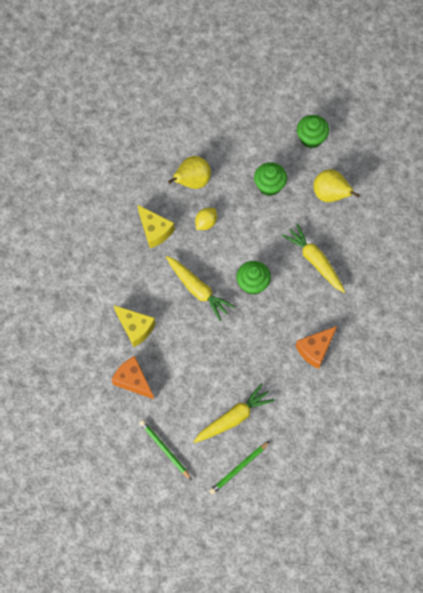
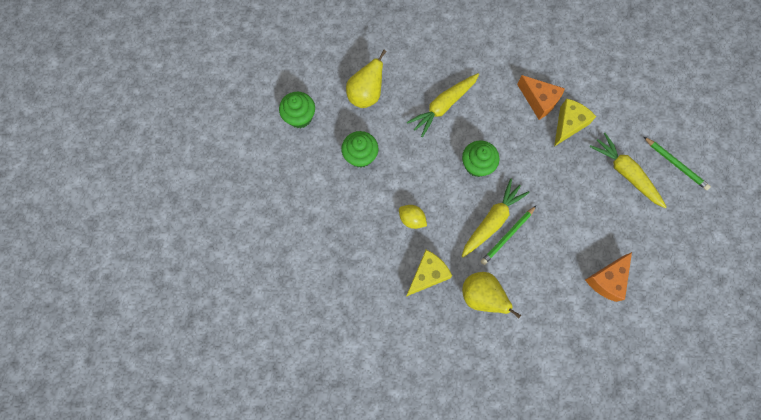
camera: 95 degrees left, 5 degrees up
yellow cheese [114,305,155,347] -> yellow cheese moved to [554,98,596,147]
green pencil [140,420,192,480] -> green pencil moved to [481,206,536,265]
yellow pear [168,156,211,189] -> yellow pear moved to [462,272,521,318]

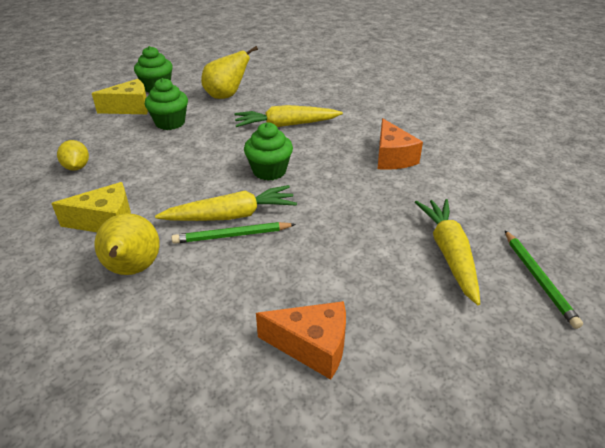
camera: 35 degrees right, 35 degrees down
yellow lemon [399,205,427,229] -> yellow lemon moved to [57,140,89,171]
yellow cheese [554,98,596,147] -> yellow cheese moved to [92,79,148,114]
orange cheese [585,252,632,302] -> orange cheese turned 150 degrees counterclockwise [256,301,346,380]

